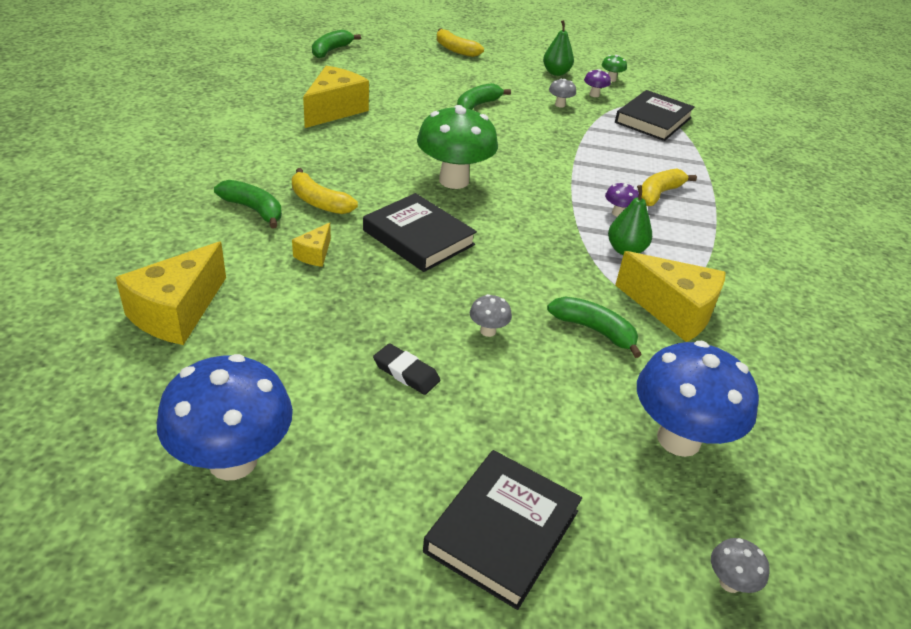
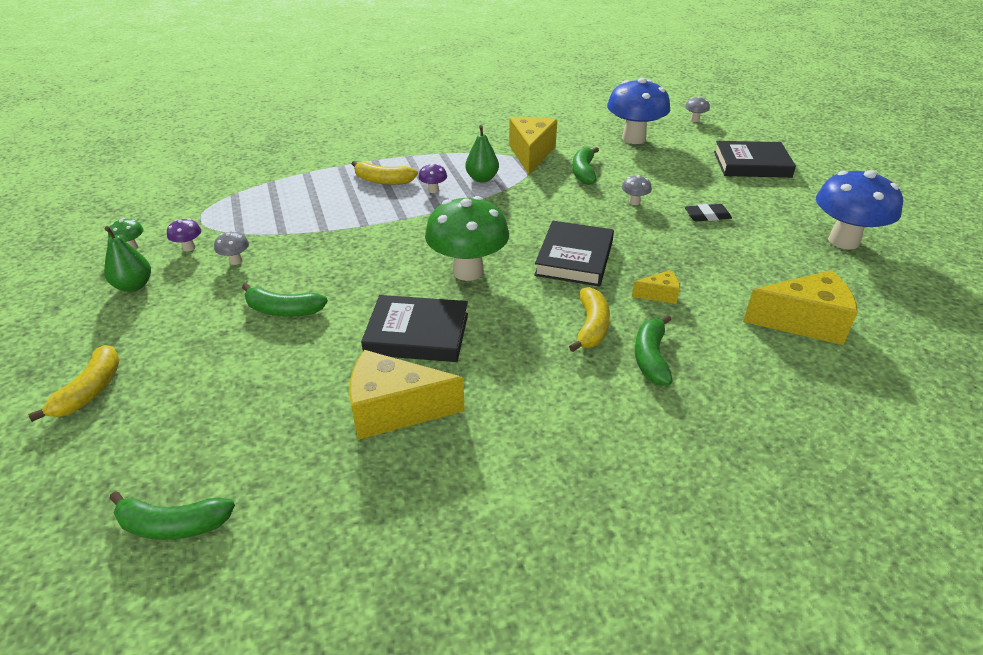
camera: 115 degrees left, 0 degrees up
black eraser [373,343,440,395] -> black eraser turned 75 degrees clockwise [685,204,732,221]
black book [615,90,695,141] -> black book moved to [361,295,468,362]

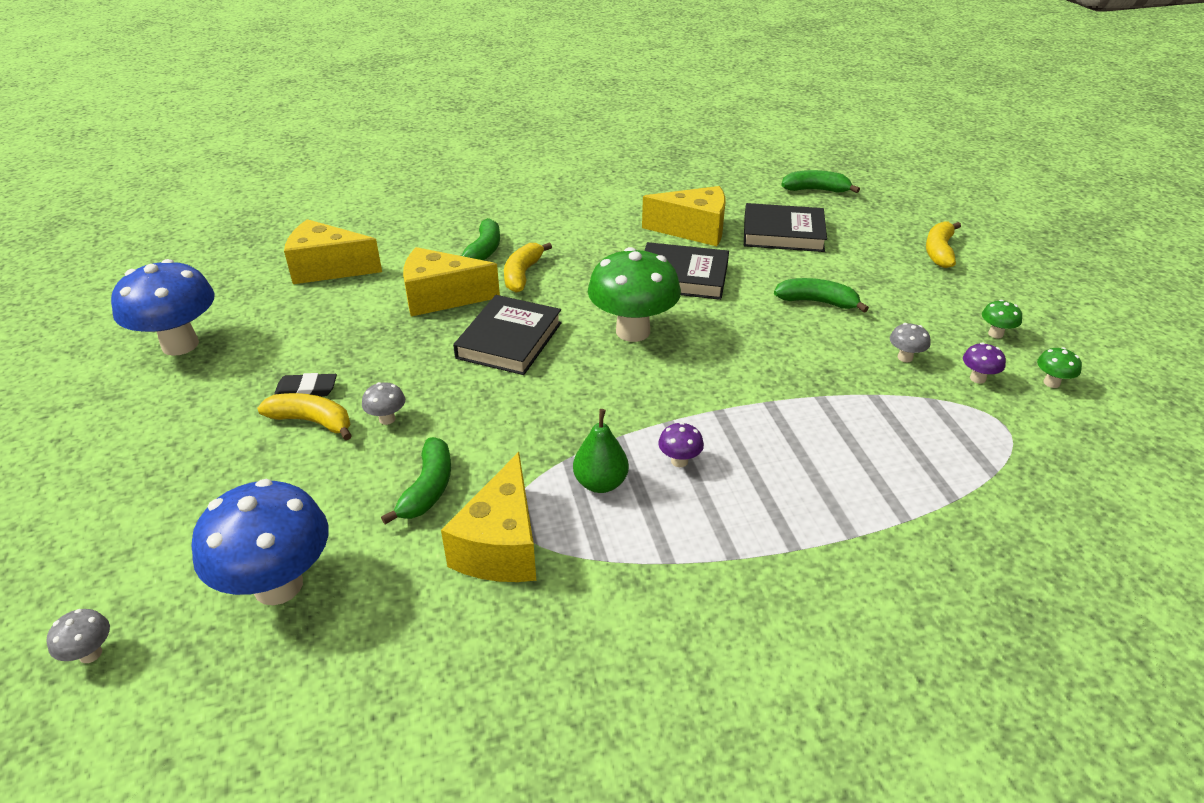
camera: 175 degrees left, 0 degrees up
green pear [104,226,151,292] -> green mushroom [982,300,1022,338]
yellow banana [352,161,418,185] -> yellow banana moved to [257,393,352,440]
yellow cheese [632,270,680,304] -> yellow cheese [403,247,500,317], size x2.04
black book [714,141,796,178] -> black book moved to [744,203,827,252]

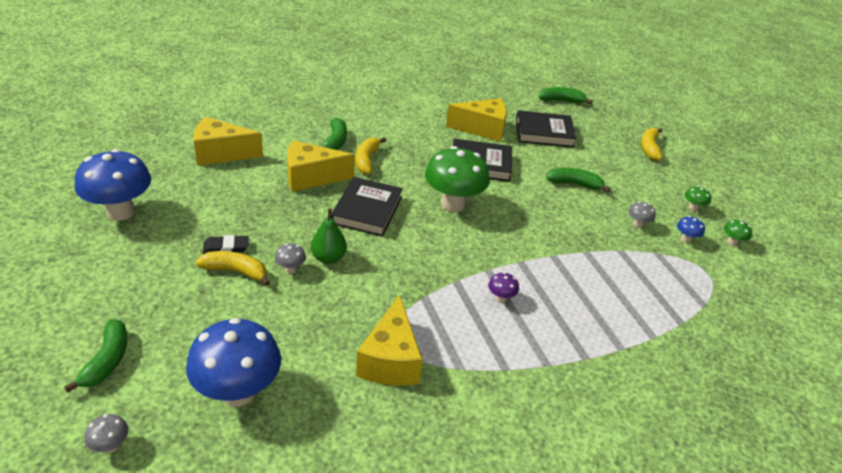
camera: 10 degrees left, 0 degrees up
green banana [381,437,451,525] -> green banana moved to [64,319,127,393]
green pear [573,409,629,493] -> green pear moved to [311,208,347,264]
purple mushroom [963,342,1006,384] -> blue mushroom [677,216,705,243]

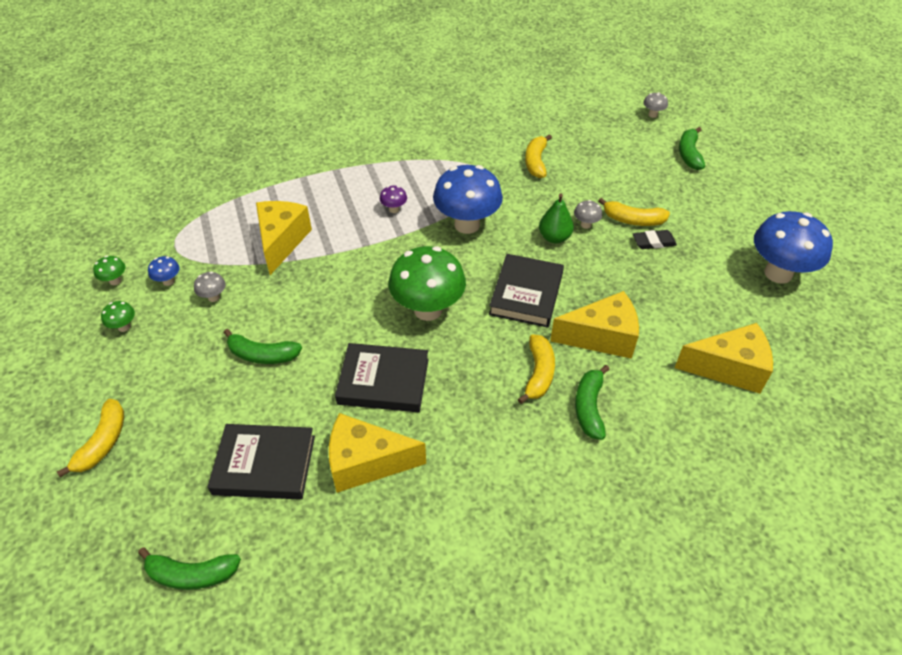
camera: 175 degrees left, 10 degrees up
blue mushroom [186,318,281,407] -> blue mushroom moved to [433,165,503,234]
yellow cheese [356,295,423,386] -> yellow cheese moved to [256,201,312,275]
none -> yellow banana [525,134,552,178]

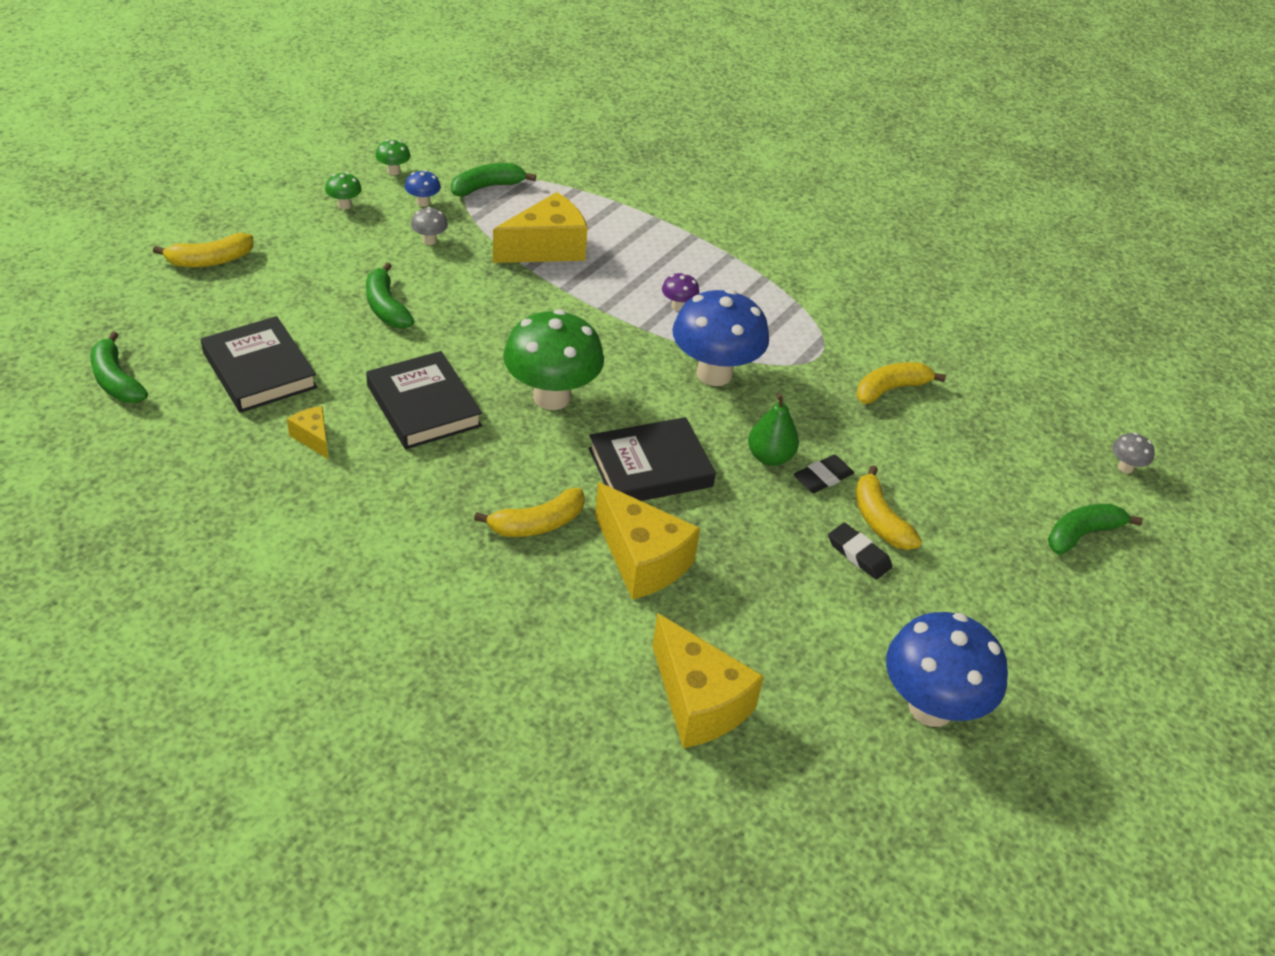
camera: 50 degrees right, 5 degrees down
yellow cheese [329,413,426,493] -> yellow cheese [287,406,328,459], size x0.49
grey mushroom [574,200,602,229] -> black eraser [794,455,854,493]
green banana [575,365,610,440] -> green banana moved to [451,163,536,196]

